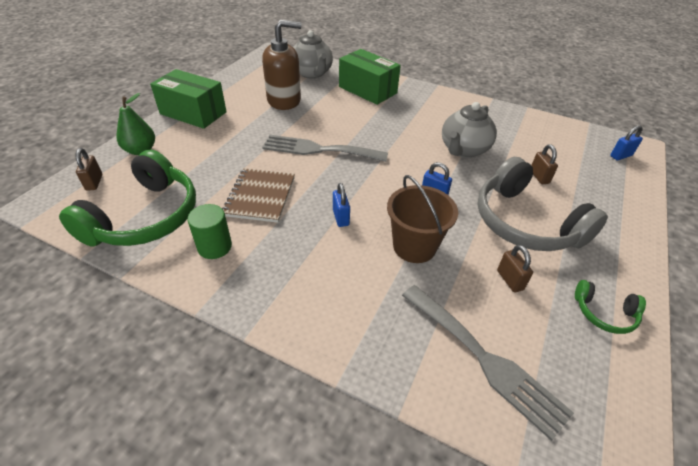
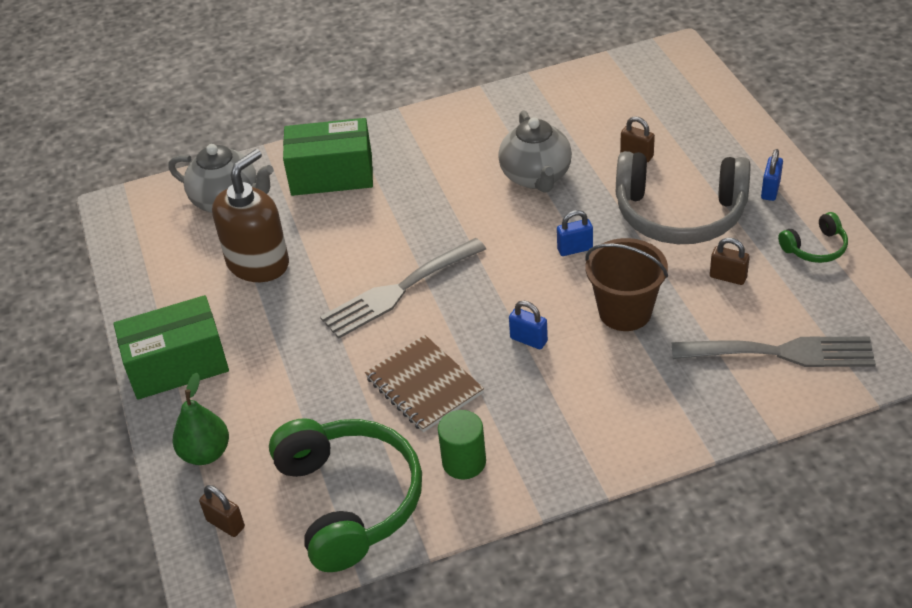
camera: 40 degrees left, 0 degrees up
blue padlock [610,125,643,160] -> blue padlock moved to [761,149,783,201]

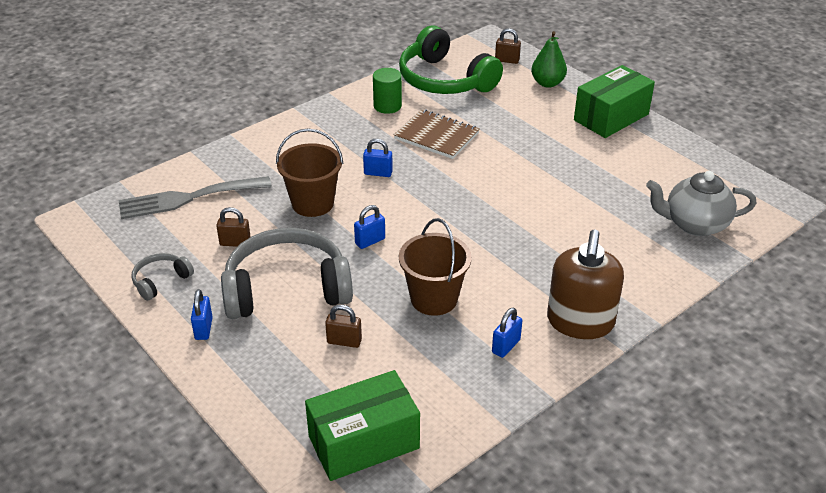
camera: 155 degrees right, 5 degrees down
brown soap dispenser [212,149,289,282] -> brown soap dispenser moved to [547,230,624,339]
green box [283,118,373,196] -> green box moved to [305,370,420,481]
grey fork [320,238,486,339] -> none
grey teapot [498,110,572,193] -> brown bucket [399,218,472,316]
green headphones [778,212,848,263] -> grey headphones [131,253,194,301]
none -> blue padlock [492,308,522,358]

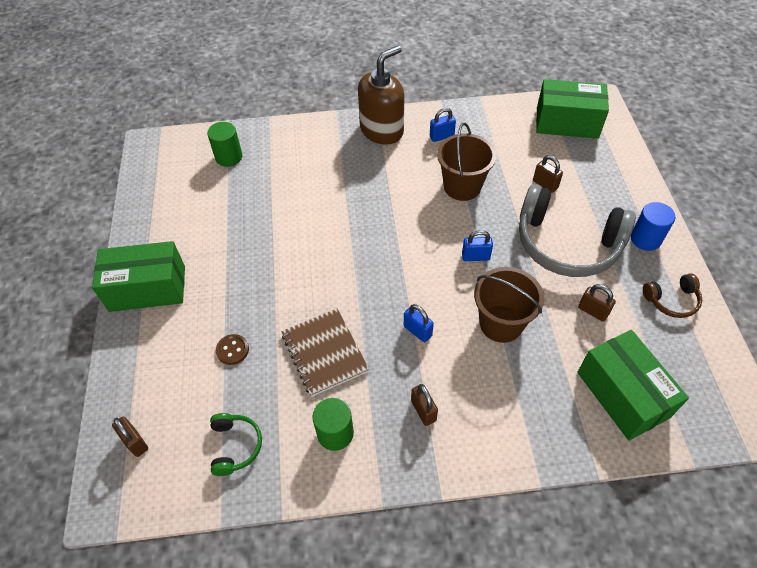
camera: 145 degrees left, 15 degrees up
grey fork [119,176,272,219] -> green box [577,330,689,441]
grey headphones [131,253,194,301] -> brown headphones [643,273,702,318]
blue padlock [191,289,213,340] -> blue cylinder [631,202,675,251]
green headphones [399,26,503,94] -> green headphones [210,413,262,476], size x0.46
green pear [531,31,567,88] -> none
grey teapot [646,171,756,236] -> green cylinder [207,122,242,167]
none -> brown button [216,334,249,365]
none -> brown padlock [411,384,438,426]

